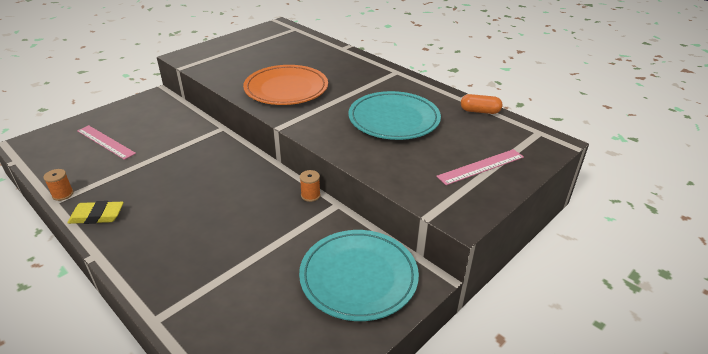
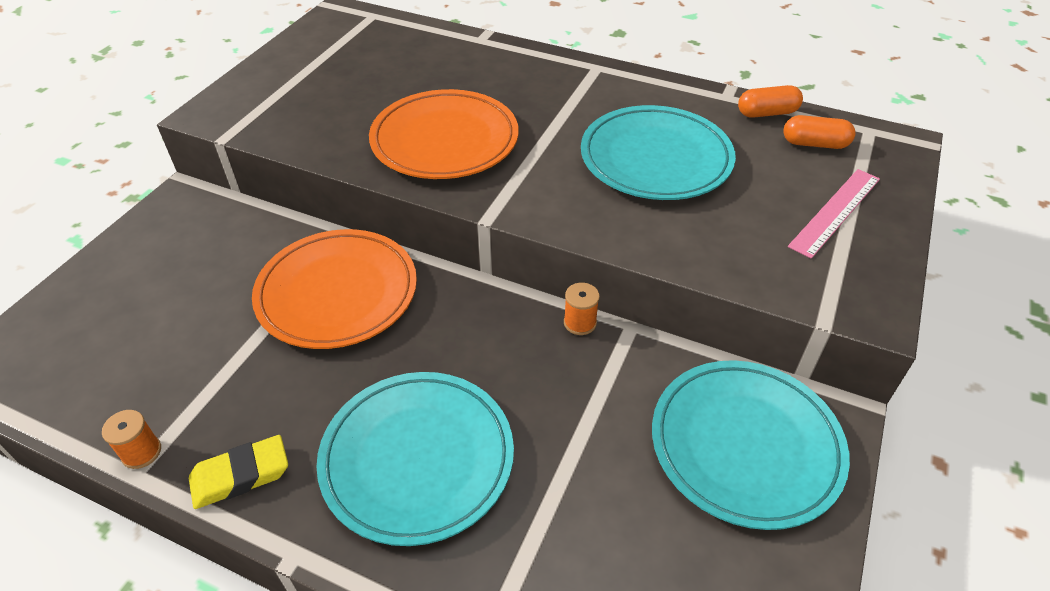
camera: 20 degrees left, 10 degrees up
pink ruler [77,125,136,160] -> none
none -> orange plate [252,229,417,349]
none -> turquoise plate [317,372,514,546]
none -> orange capsule [783,115,856,149]

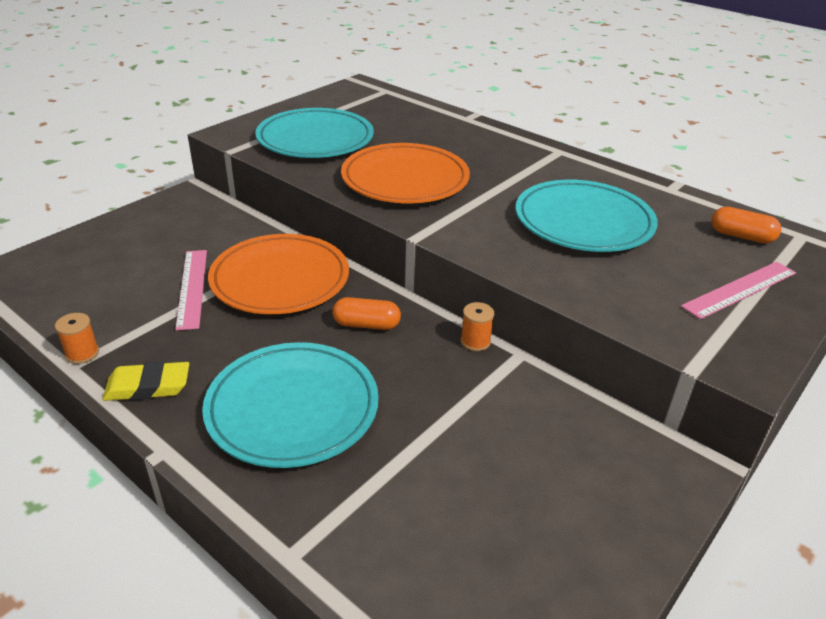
camera: 15 degrees right, 10 degrees down
turquoise plate [652,360,850,530] -> turquoise plate moved to [255,108,374,158]
orange capsule [738,85,803,118] -> orange capsule moved to [333,297,401,330]
none -> pink ruler [175,250,207,331]

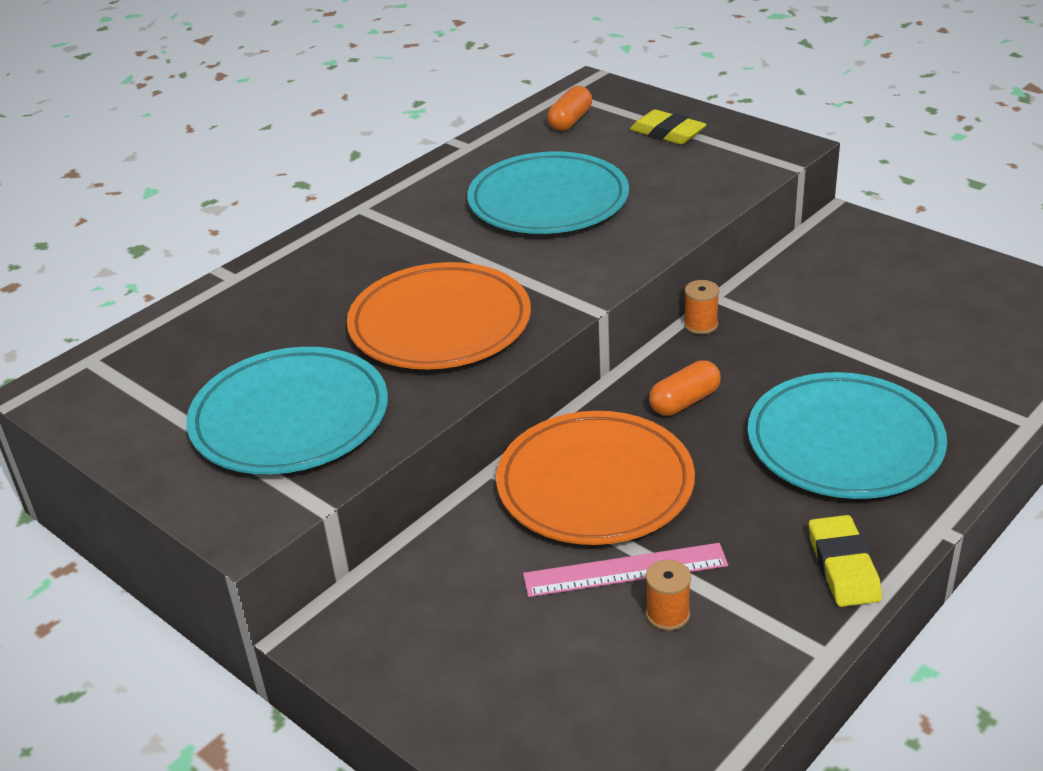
camera: 85 degrees left, 0 degrees up
orange spool [55,313,99,364] -> orange spool moved to [646,560,691,631]
orange capsule [333,297,401,330] -> orange capsule turned 45 degrees clockwise [649,360,721,416]
pink ruler [681,262,796,319] -> yellow eraser [630,109,707,145]

